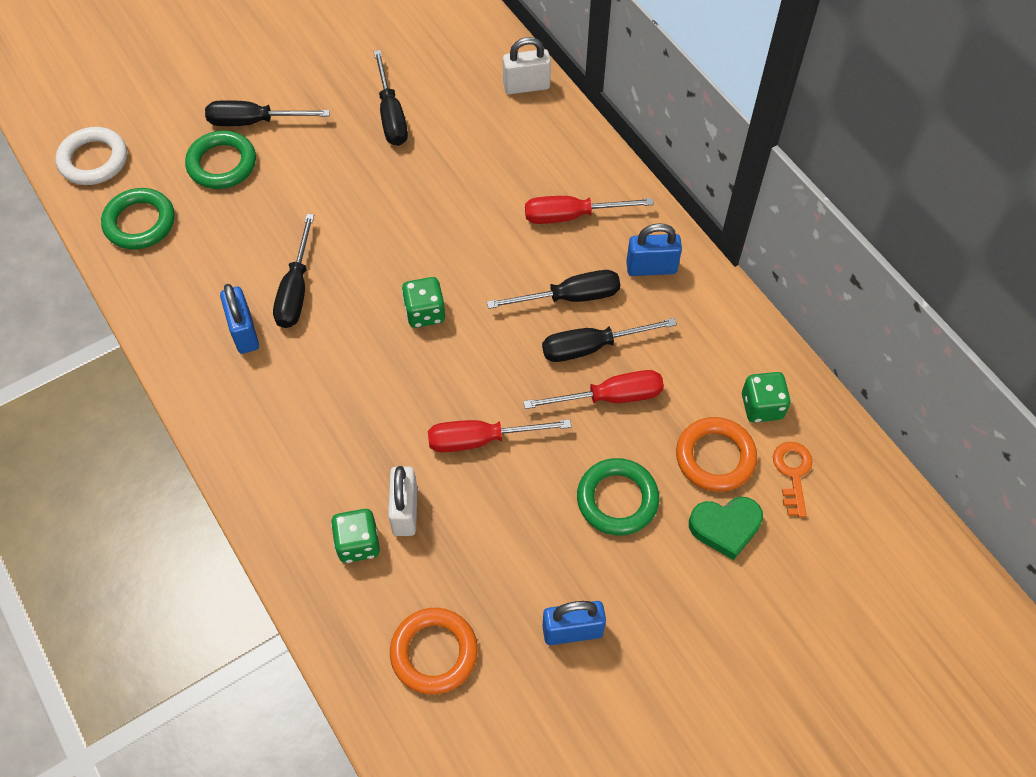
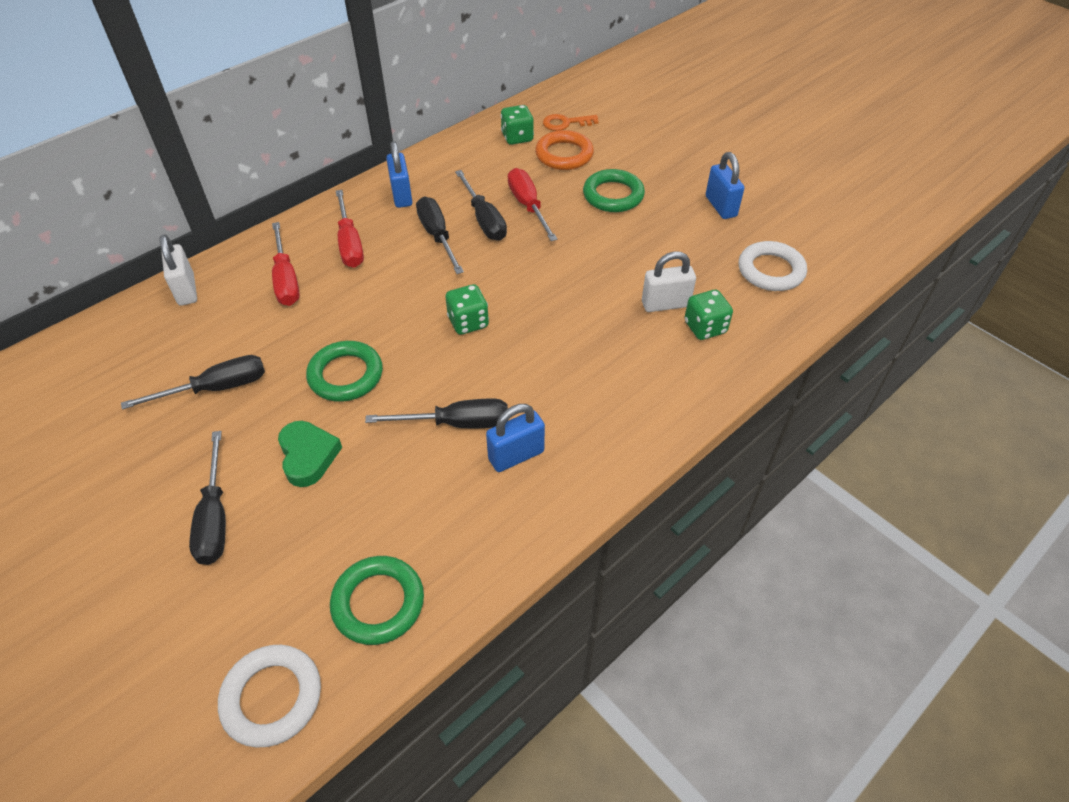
camera: 100 degrees left, 10 degrees down
green ring [185,131,256,189] -> green ring moved to [306,341,383,402]
orange ring [390,608,478,695] -> white ring [739,241,807,291]
red screwdriver [428,419,571,452] -> red screwdriver moved to [272,222,300,306]
green heart [689,497,763,560] -> green heart moved to [278,421,342,487]

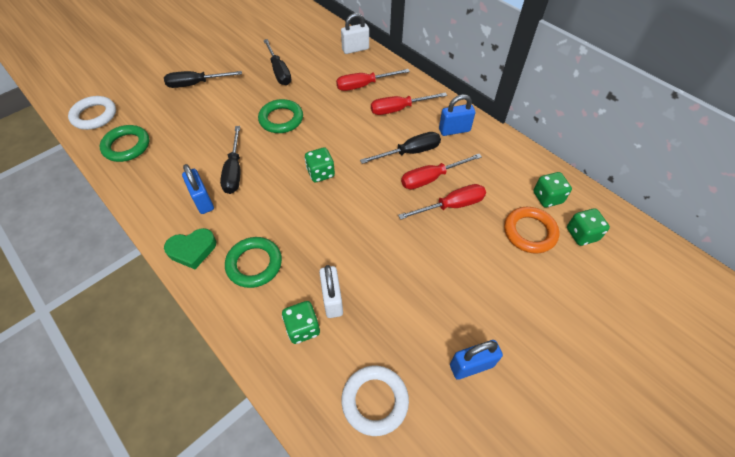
camera: 90 degrees right, 5 degrees up
green heart [278,421,342,487] -> green heart moved to [164,228,216,269]
black screwdriver [455,170,507,240] -> red screwdriver [401,154,482,189]
orange key [543,114,599,131] -> green dice [567,208,610,246]
green ring [583,169,645,212] -> green ring moved to [225,237,282,288]

